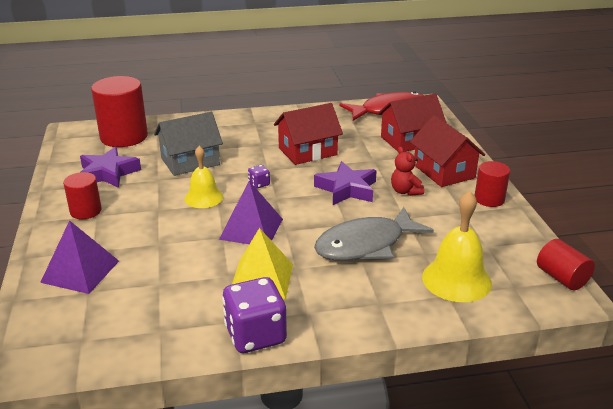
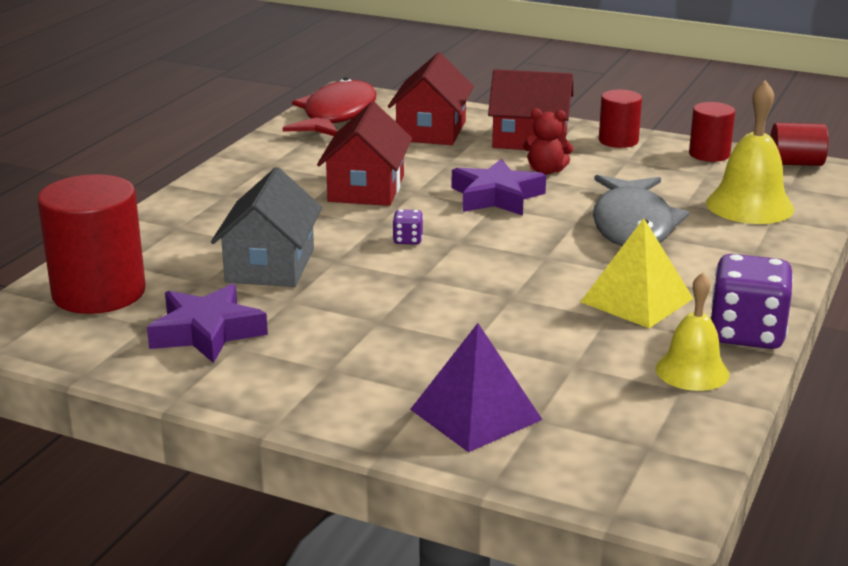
camera: 55 degrees left, 5 degrees down
red cylinder [63,172,102,219] -> red cylinder moved to [689,102,735,162]
yellow bell [185,146,223,208] -> yellow bell moved to [656,273,730,391]
purple pyramid [219,181,283,244] -> none

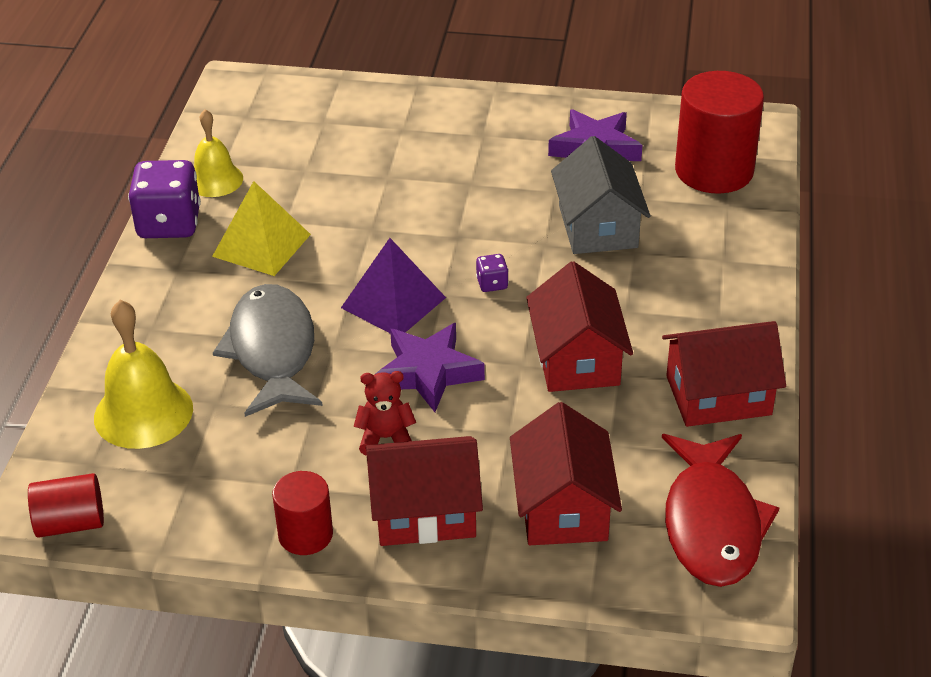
camera: 165 degrees right, 15 degrees up
purple pyramid [410,323,542,452] -> purple pyramid moved to [341,238,446,334]
red cylinder [689,102,735,162] -> none
none -> red house [662,321,786,427]

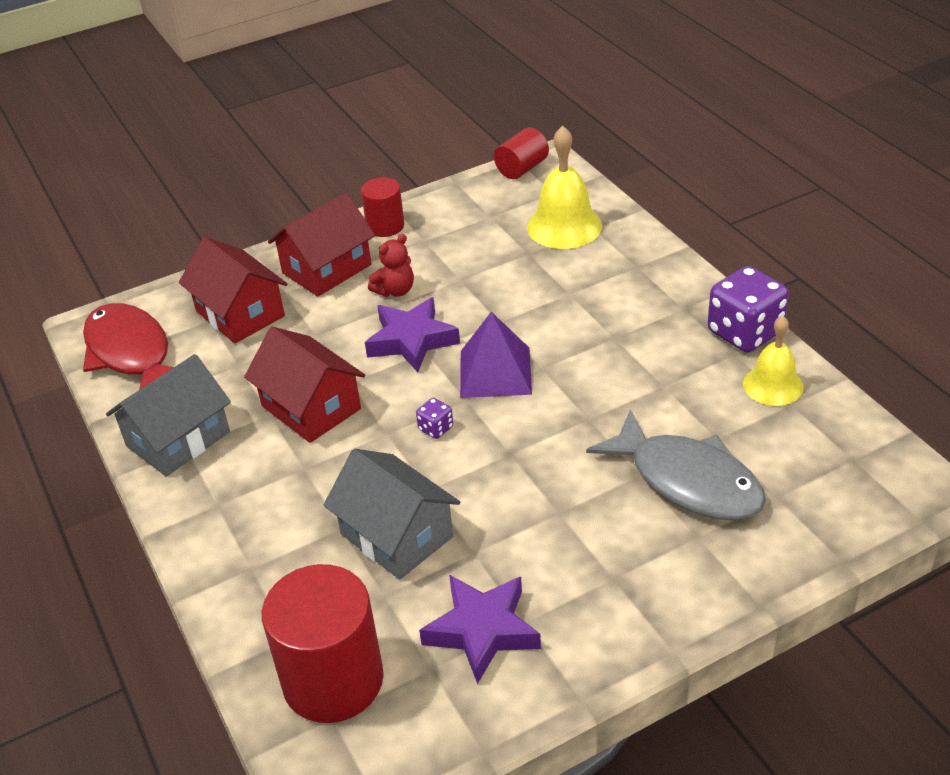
camera: 145 degrees right, 0 degrees up
yellow pyramid [212,181,311,276] -> none
grey fish [213,284,323,417] -> grey fish moved to [586,409,766,521]
red house [662,321,786,427] -> grey house [106,354,231,477]

